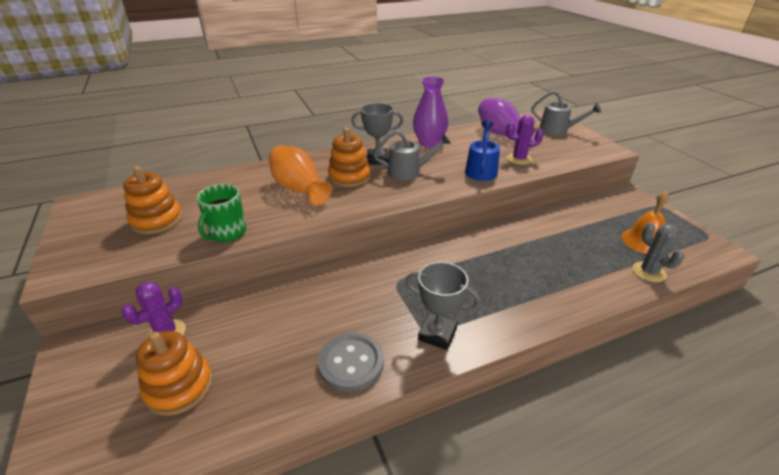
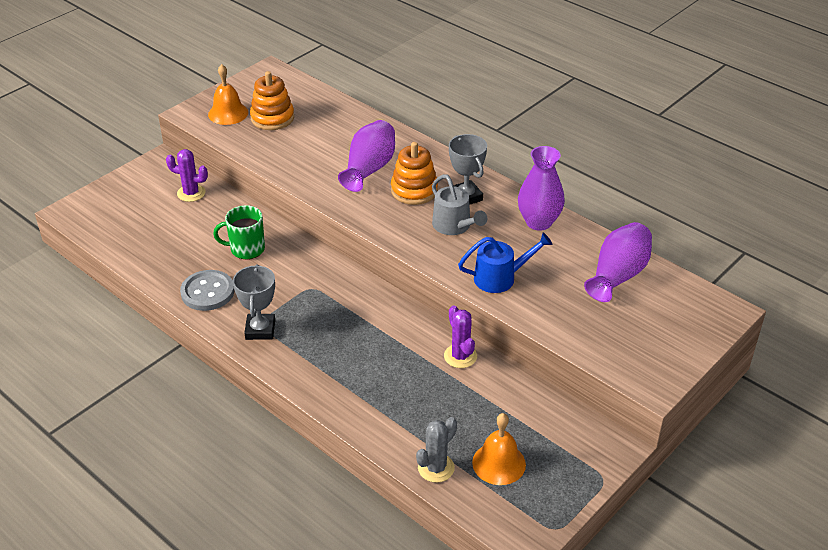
camera: 65 degrees right, 5 degrees up
orange stacking toy [136,331,213,416] -> none
green mug [197,184,246,242] -> green mug moved to [213,205,265,259]
orange vase [269,146,332,206] -> purple vase [338,120,395,192]
purple cactus [506,115,544,165] -> purple cactus moved to [444,306,477,368]
grey watering can [531,90,601,135] -> none
none -> orange bell [208,64,248,125]

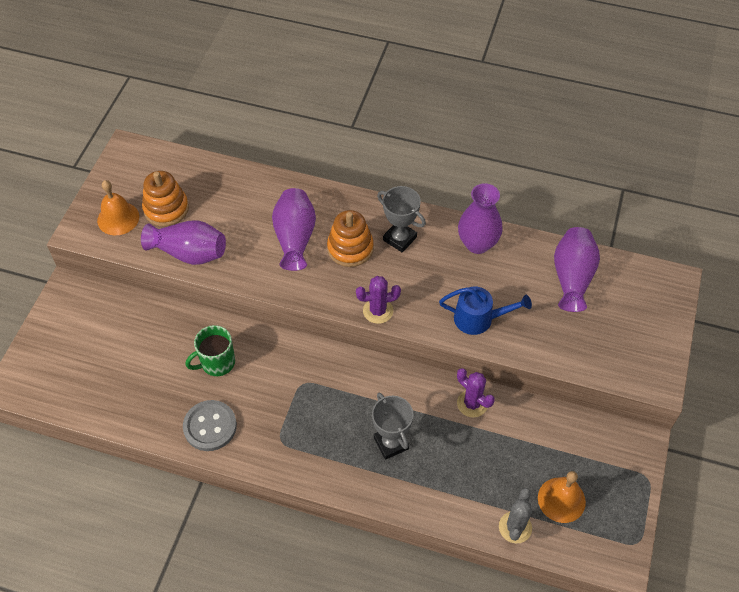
camera: 25 degrees left, 15 degrees up
purple cactus [166,149,208,202] -> purple cactus moved to [356,276,401,324]
grey trophy [233,264,275,340] -> grey trophy moved to [372,392,413,460]
grey watering can [432,174,487,235] -> none
blue watering can [458,233,553,293] -> blue watering can turned 45 degrees clockwise [439,287,532,335]
none -> purple vase [141,220,226,265]

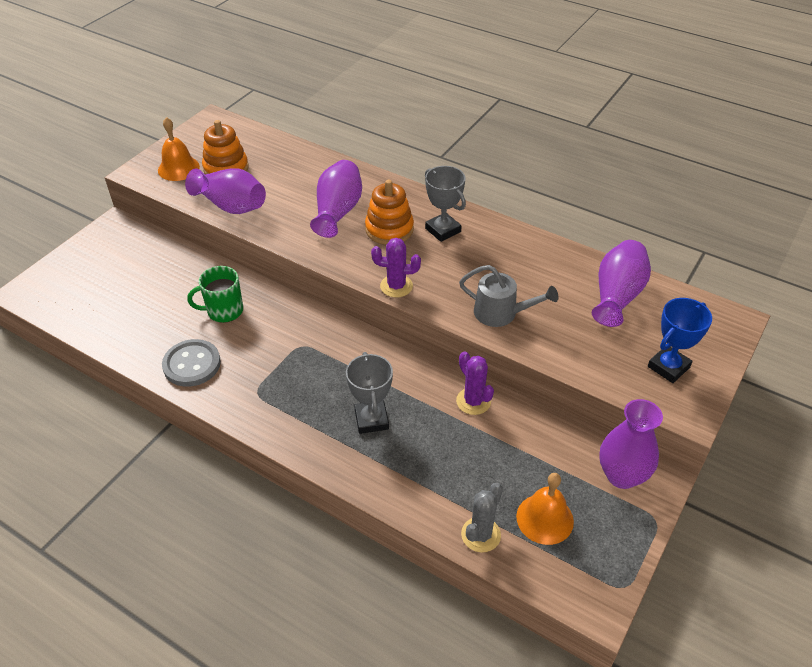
camera: 15 degrees right, 10 degrees down
blue watering can [439,287,532,335] -> grey watering can [459,265,559,327]
purple vase [458,183,503,254] -> purple vase moved to [599,399,663,489]
none -> blue trophy [648,298,712,383]

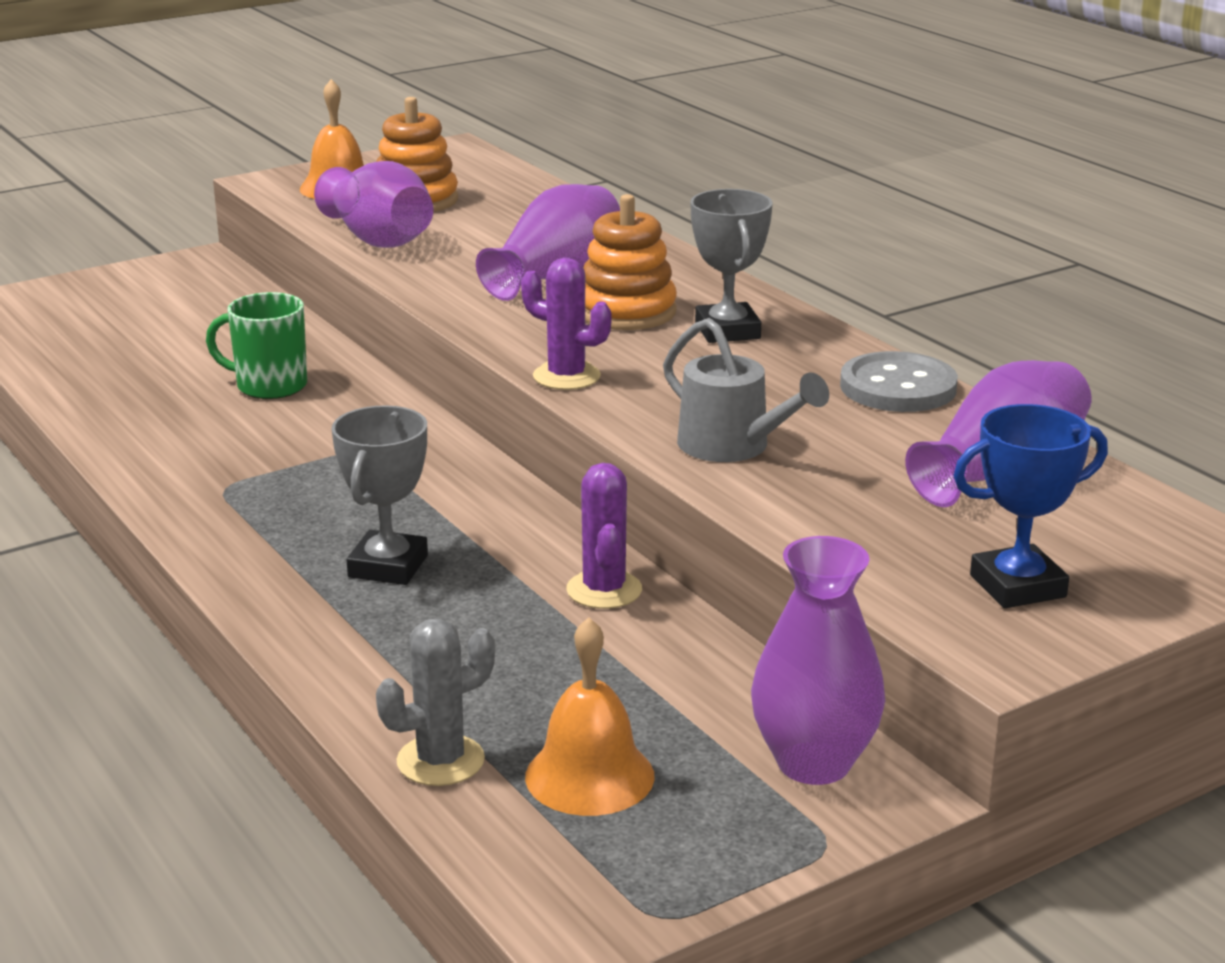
camera: 25 degrees right, 20 degrees down
grey button [162,339,221,387] -> grey button moved to [840,351,958,412]

